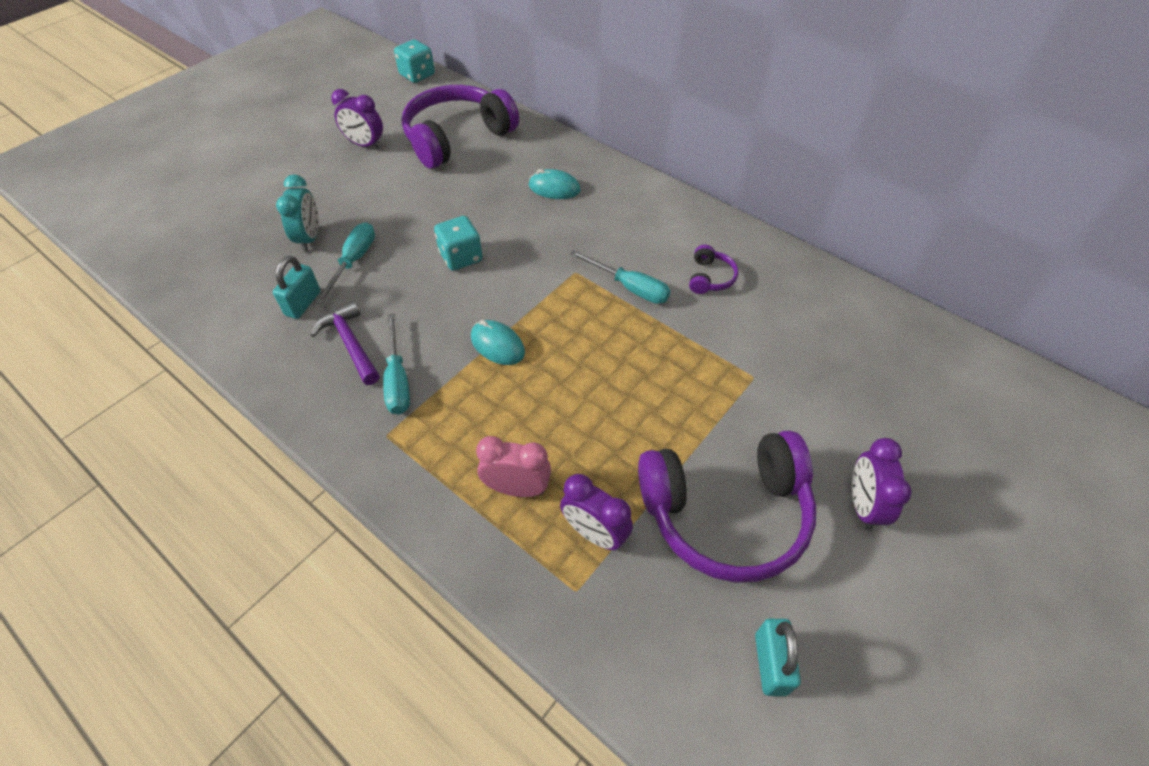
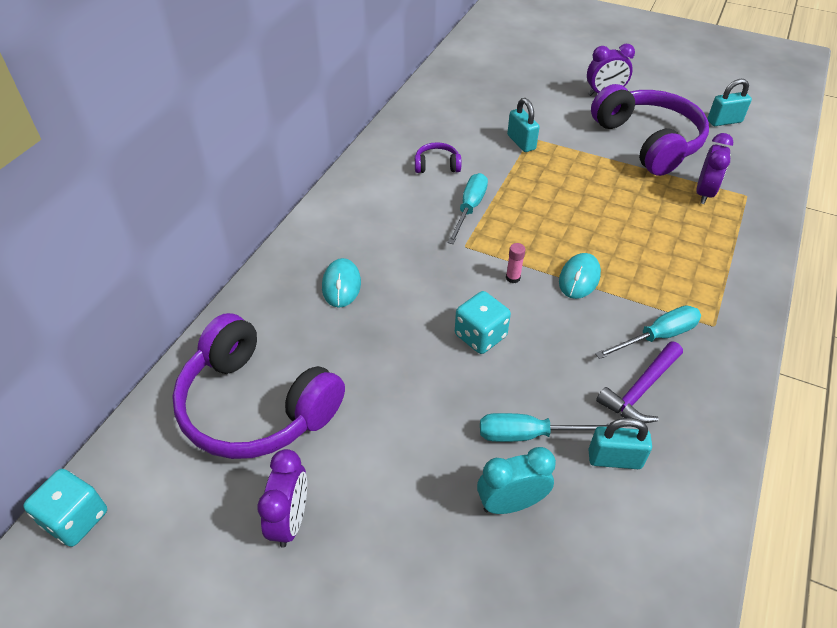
camera: 105 degrees left, 5 degrees down
pink clock [476,436,551,497] -> none
none -> pink glue stick [506,243,525,283]
none -> turquoise padlock [507,98,540,152]

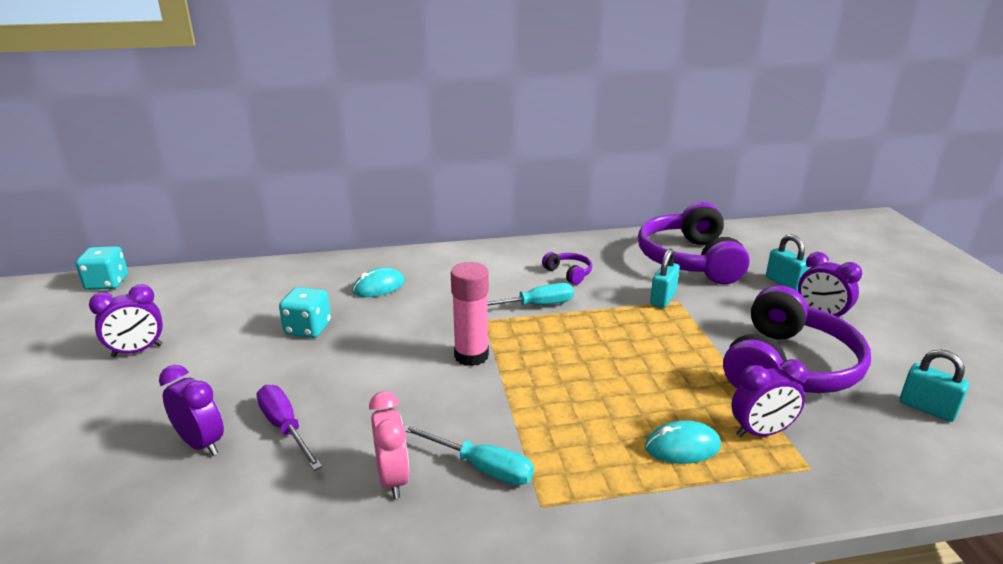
camera: 55 degrees right, 20 degrees down
purple headphones [172,313,345,459] -> purple headphones moved to [638,202,750,284]
turquoise dice [455,291,511,354] -> turquoise dice moved to [279,287,331,338]
turquoise clock [477,447,556,514] -> purple clock [159,365,224,456]
turquoise screwdriver [480,413,609,442] -> purple screwdriver [257,385,322,471]
pink glue stick [506,243,525,283] -> pink glue stick [451,262,489,366], size x2.23
turquoise mouse [559,253,601,299] -> turquoise mouse moved to [645,420,721,464]
turquoise padlock [588,418,652,469] -> turquoise padlock moved to [766,234,809,291]
purple hammer [596,341,683,423] -> pink clock [369,391,410,499]

